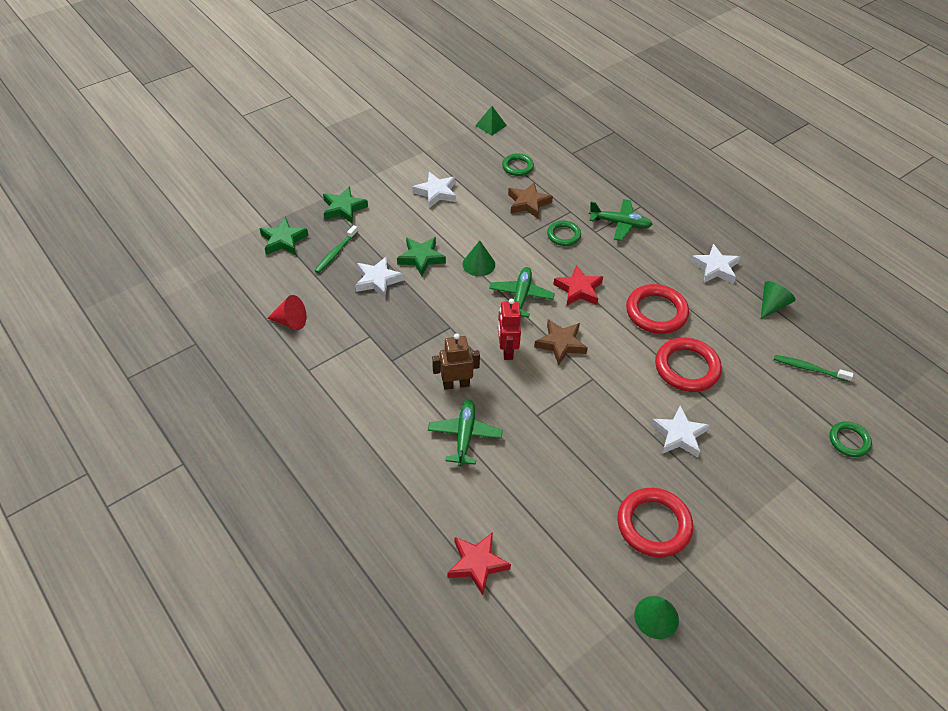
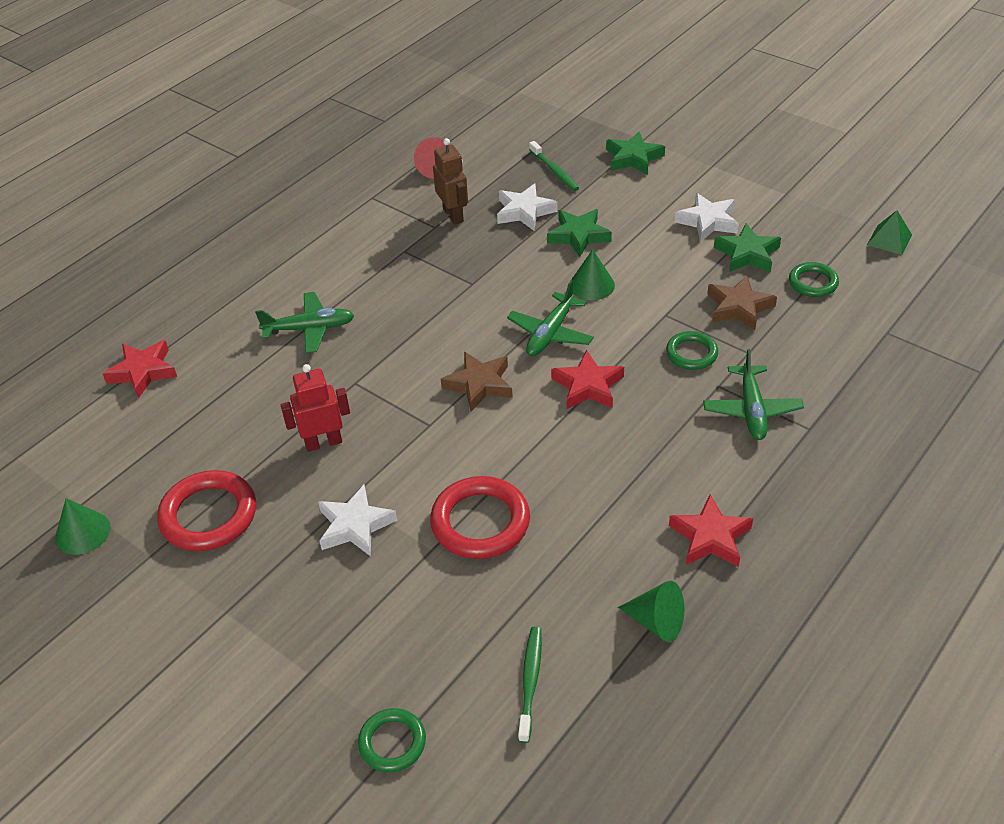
camera: 80 degrees right, 5 degrees down
green star [259,217,308,255] -> green star moved to [714,223,781,272]
green toothbrush [315,225,358,273] -> green toothbrush turned 135 degrees counterclockwise [529,141,579,191]
brown robot [432,333,480,390] -> brown robot moved to [433,138,468,225]
green plane [489,267,555,318] -> green plane turned 120 degrees clockwise [507,280,594,356]
red robot [498,298,521,360] -> red robot moved to [281,364,350,452]
red ring [626,284,689,334] -> none
white star [690,244,740,284] -> red star [669,495,753,567]

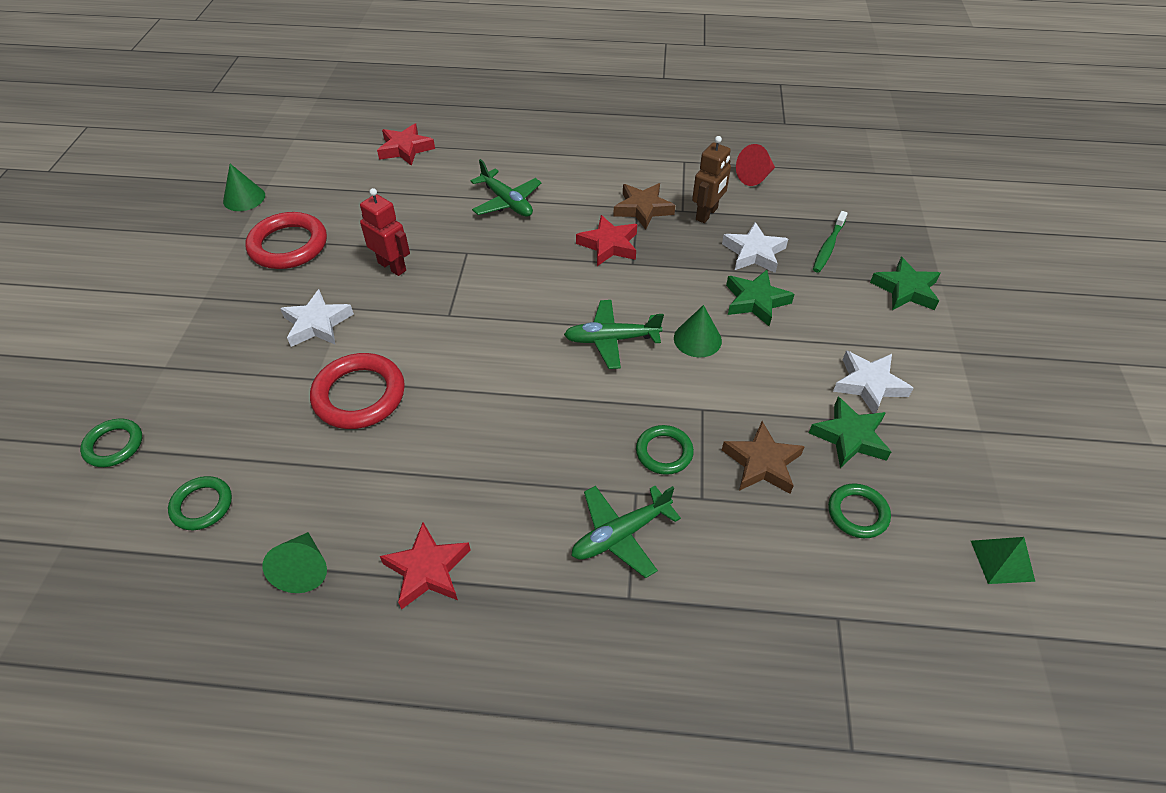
camera: 55 degrees right, 5 degrees up
brown star [441,351,513,411] -> brown star moved to [613,183,675,230]
green toothbrush [518,626,542,743] -> green ring [168,476,232,530]
red star [551,350,624,409] -> red star moved to [576,215,637,266]

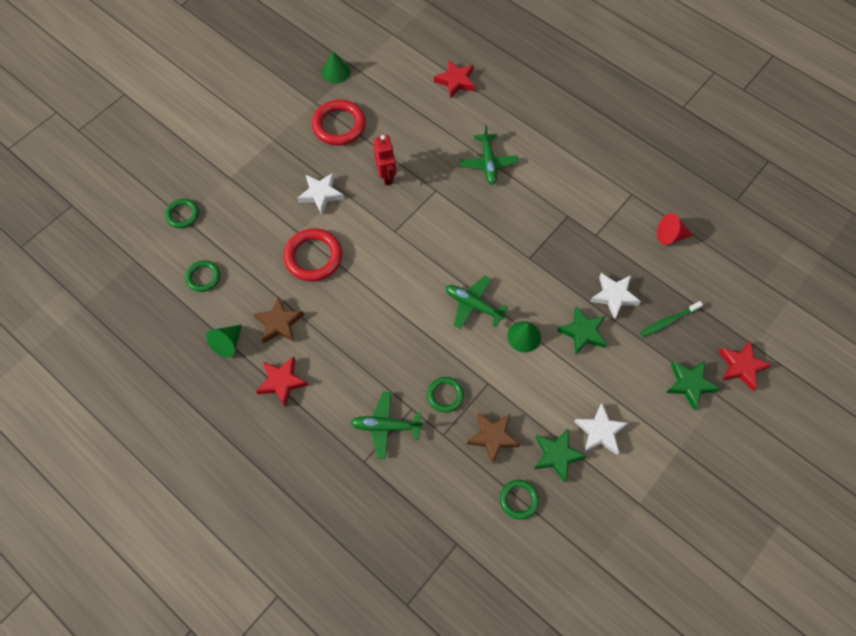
camera: 35 degrees right, 15 degrees up
red star [576,215,637,266] -> red star moved to [718,340,772,391]
brown star [613,183,675,230] -> brown star moved to [254,296,304,343]
brown robot [692,136,731,223] -> none
green pyramid [971,537,1035,584] -> none

